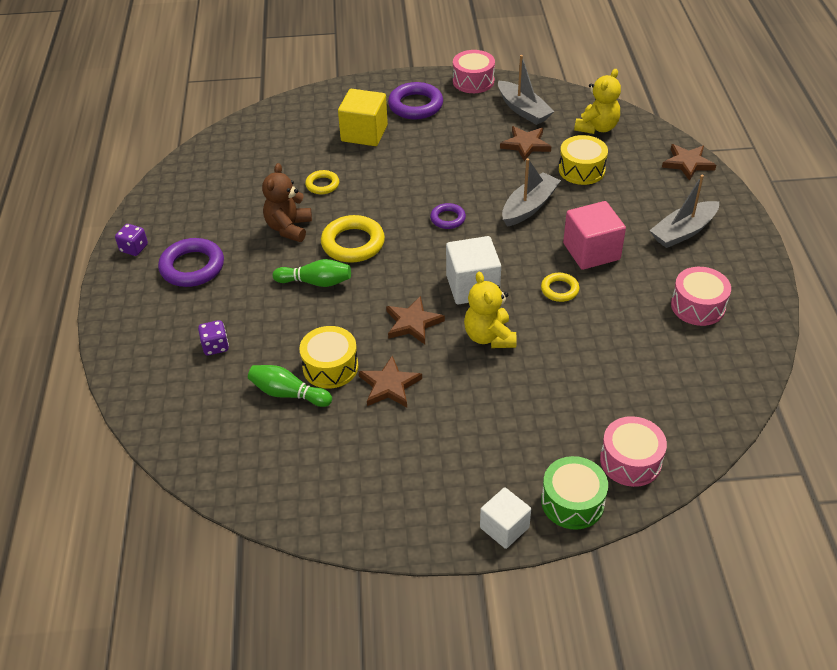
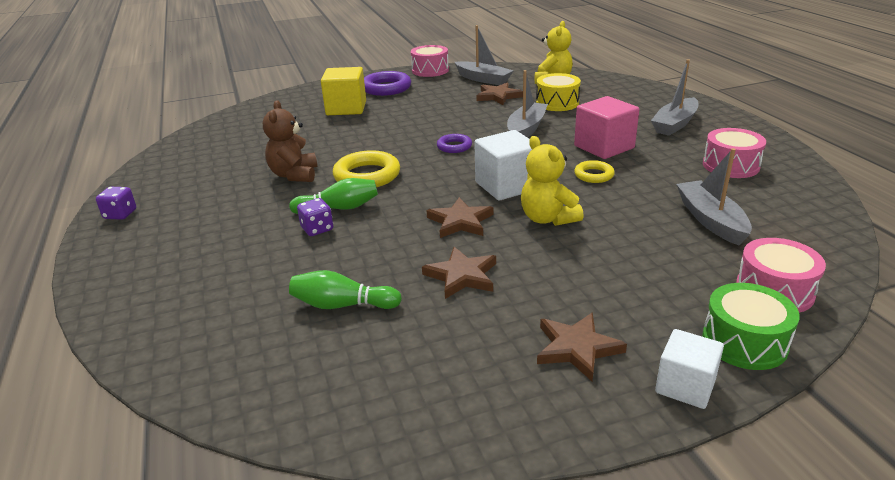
camera: 15 degrees left, 15 degrees down
purple ring [158,238,224,287] -> none
purple dice [198,320,229,355] -> purple dice moved to [297,198,333,236]
yellow drum [299,326,358,389] -> none
yellow ring [305,170,339,194] -> none
brown star [662,144,716,181] -> brown star moved to [537,313,627,381]
none -> grey boat [676,148,752,245]

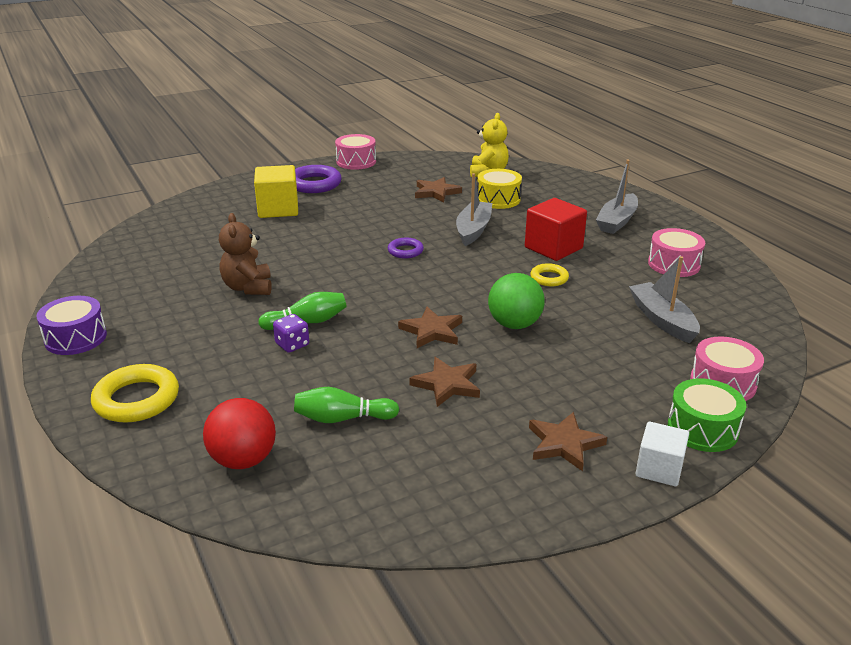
camera: 10 degrees left, 0 degrees up
purple dice [96,187,136,220] -> purple drum [37,296,107,355]
yellow ring [333,150,400,187] -> yellow ring moved to [91,364,179,423]
grey boat [455,25,513,85] -> none
white cube [474,130,532,200] -> none
yellow teddy bear [521,136,584,226] -> green ball [488,273,545,329]
pink cube [574,96,639,159] -> red cube [525,198,587,261]
none -> red ball [203,398,276,469]

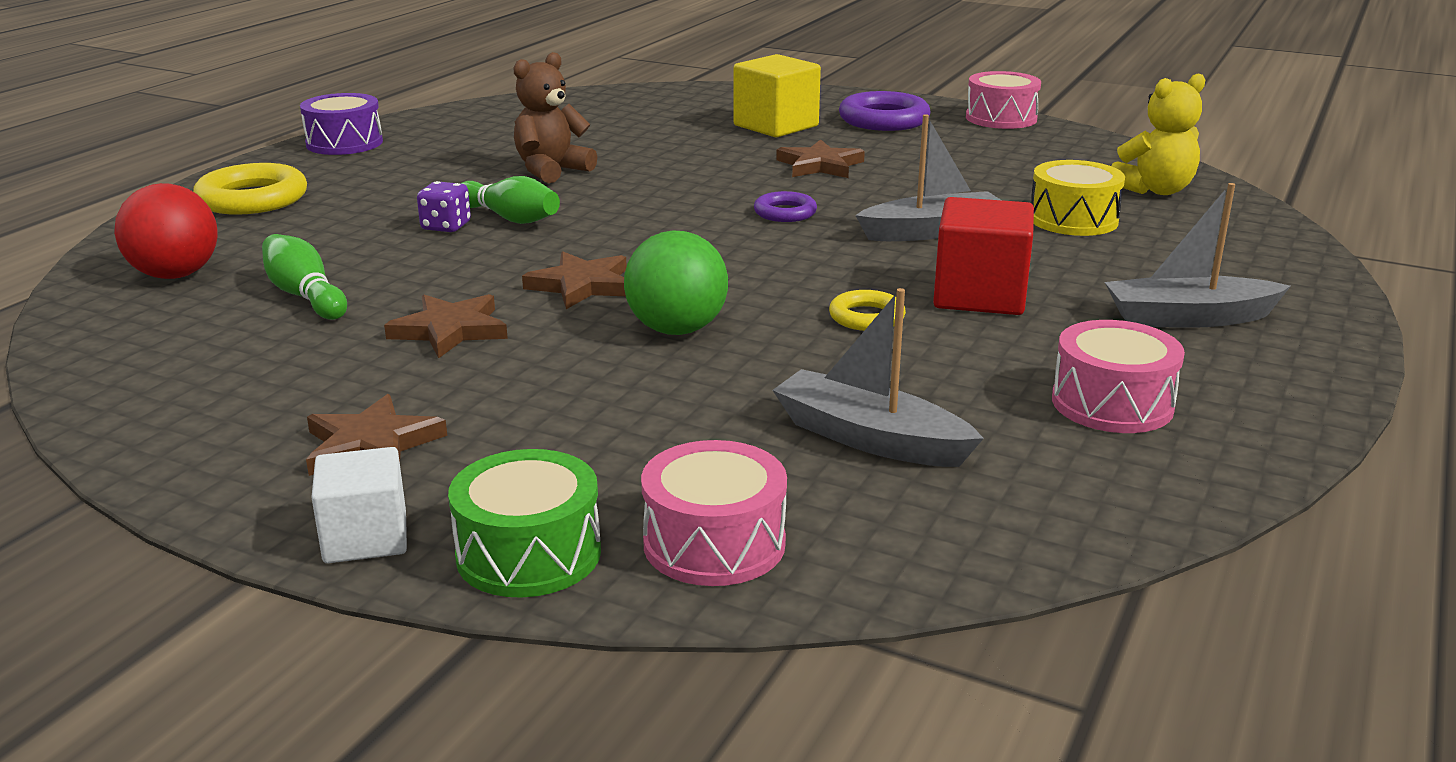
camera: 55 degrees right, 5 degrees down
brown star [415,177,462,203] -> brown star moved to [776,139,865,178]
grey boat [629,256,700,343] -> grey boat turned 90 degrees counterclockwise [772,288,984,467]

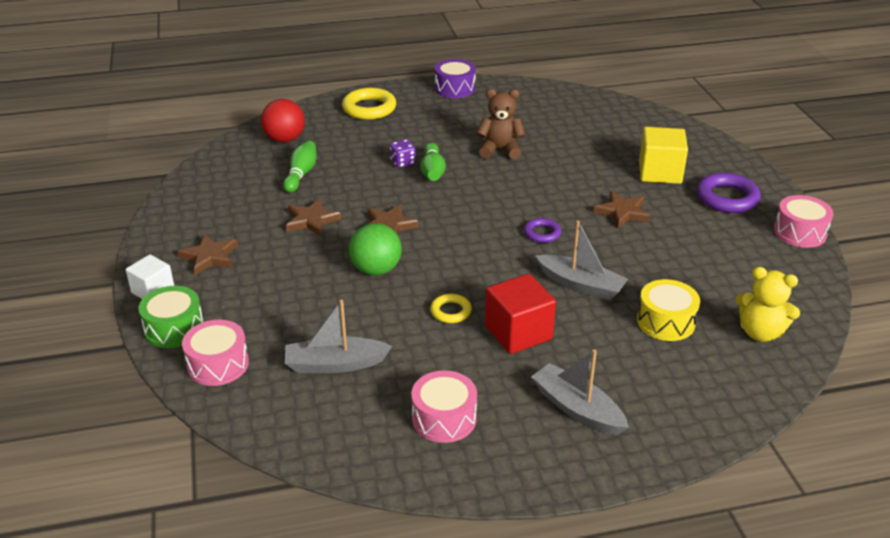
camera: 50 degrees right, 10 degrees up
grey boat [772,288,984,467] -> grey boat turned 90 degrees counterclockwise [285,299,392,373]

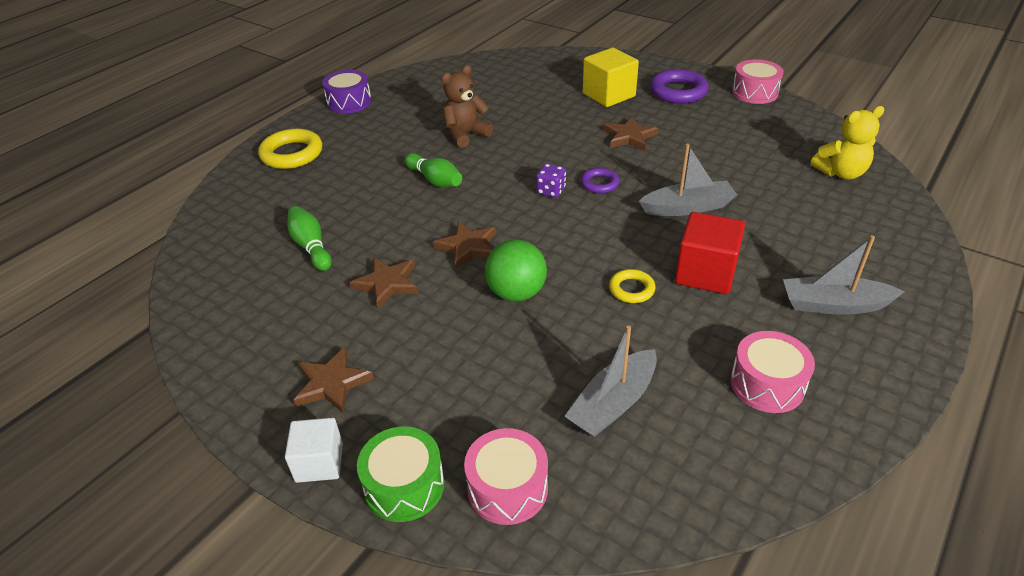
camera: 40 degrees left, 5 degrees up
red ball [261,99,305,143] -> none
purple dice [390,139,416,168] -> purple dice moved to [536,164,566,198]
yellow drum [637,279,700,341] -> none

